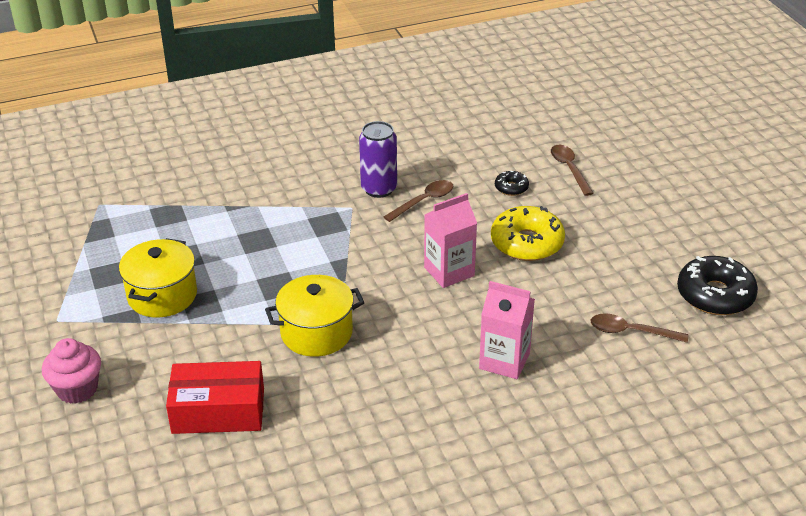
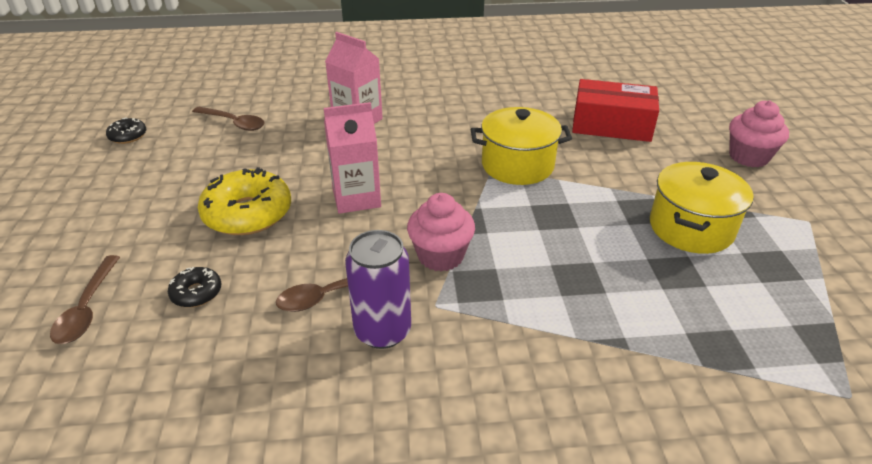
camera: 165 degrees left, 0 degrees up
black donut [677,256,758,315] -> black donut [106,117,146,144], size x0.49
none -> pink cupcake [407,193,475,272]

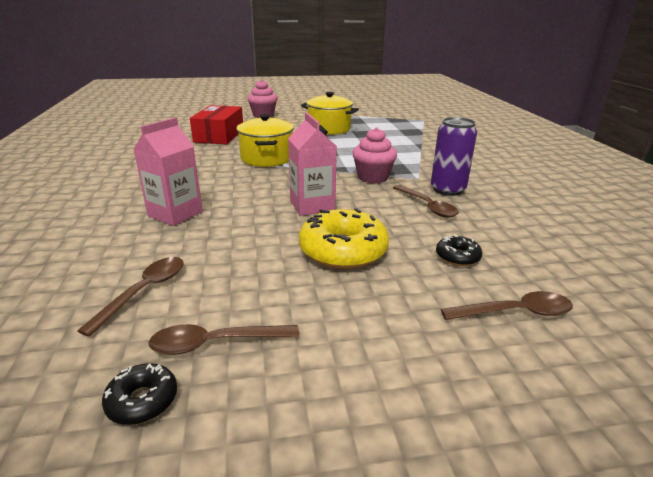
camera: 95 degrees left, 10 degrees down
none -> brown spoon [149,324,299,355]

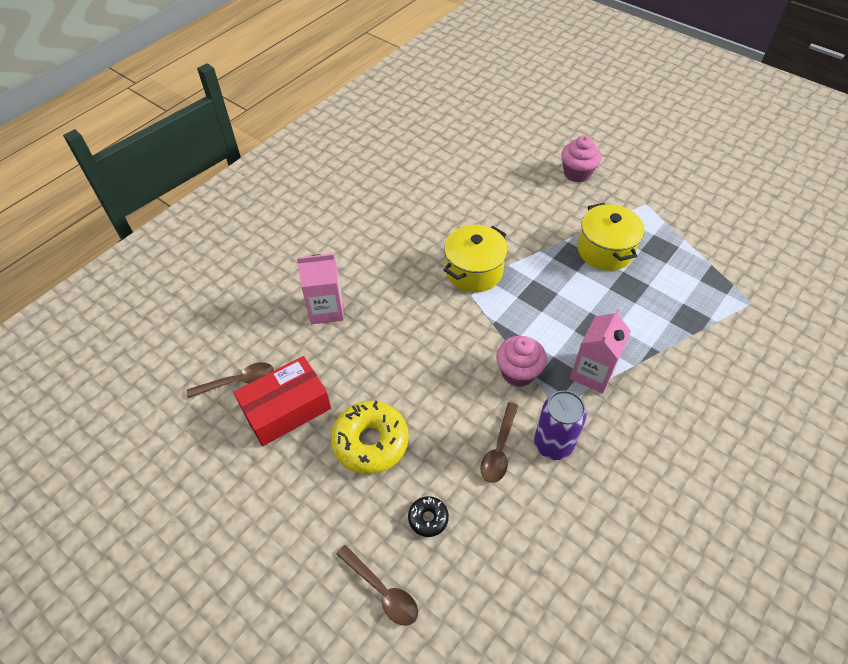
camera: 50 degrees right, 25 degrees up
black donut [102,363,177,425] -> none
brown spoon [149,324,299,355] -> none
red box [190,105,243,145] -> red box moved to [233,356,331,446]
pink carton [288,113,337,216] -> pink carton moved to [570,309,631,394]

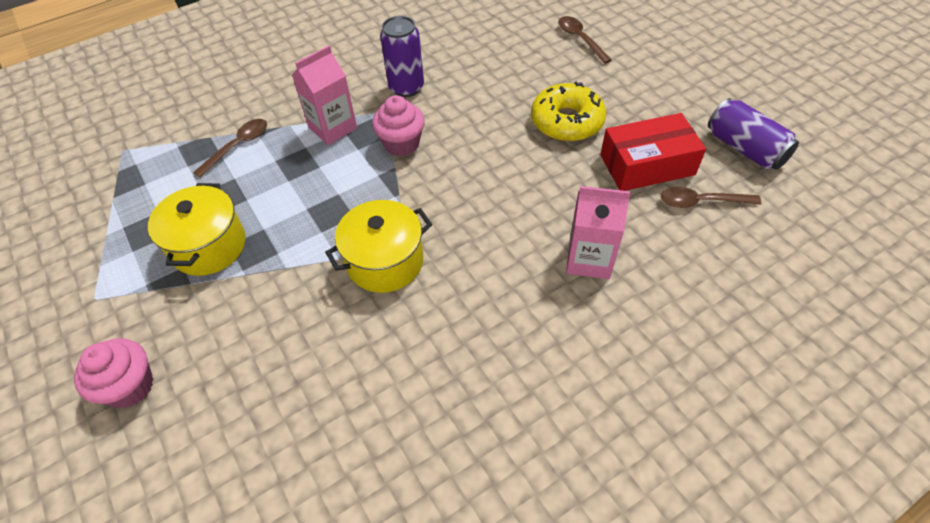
camera: 160 degrees left, 0 degrees up
black donut [408,496,449,537] -> none
brown spoon [480,402,518,483] -> brown spoon moved to [193,119,267,178]
none -> purple can [708,98,799,170]

